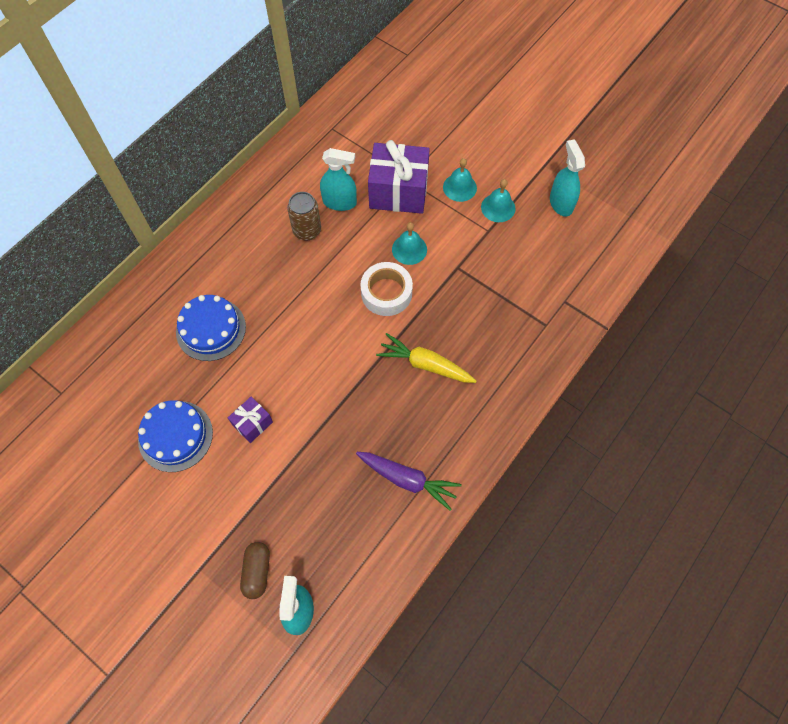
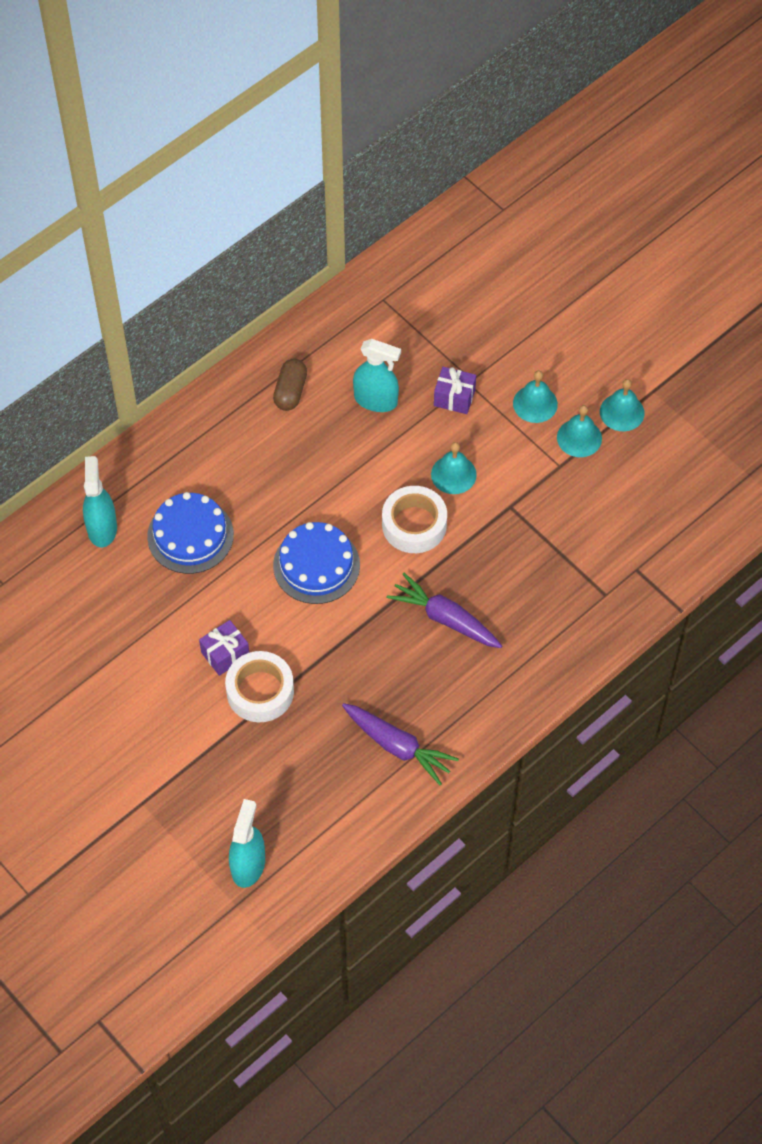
camera: 10 degrees right, 5 degrees down
blue cake [138,400,213,472] -> blue cake moved to [273,522,360,604]
brown capsule [240,542,270,599] -> brown capsule moved to [273,359,307,411]
brown can [287,192,321,241] -> none
purple gift [368,140,430,214] -> purple gift [434,367,476,414], size x0.50
yellow carrot [376,333,476,383] -> purple carrot [387,573,502,648]
turquoise spray bottle [550,139,585,217] -> turquoise spray bottle moved to [83,456,117,548]
none -> white tape [225,651,294,722]
none -> turquoise bell [600,379,645,431]

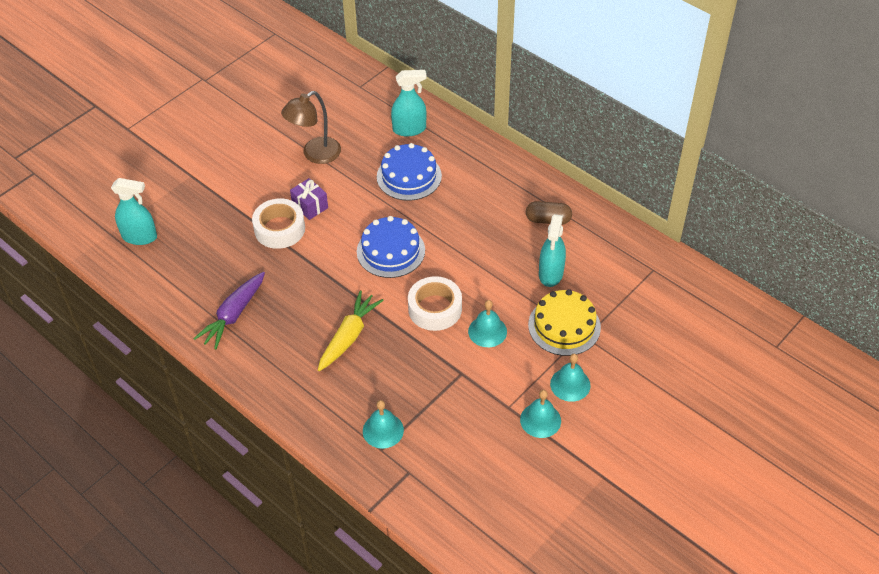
camera: 85 degrees right, 10 degrees down
purple carrot [387,573,502,648] -> yellow carrot [318,290,384,371]
purple gift [434,367,476,414] -> yellow cake [528,289,601,356]
turquoise bell [600,379,645,431] -> turquoise bell moved to [363,400,404,449]
none -> brown lamp [281,91,341,164]

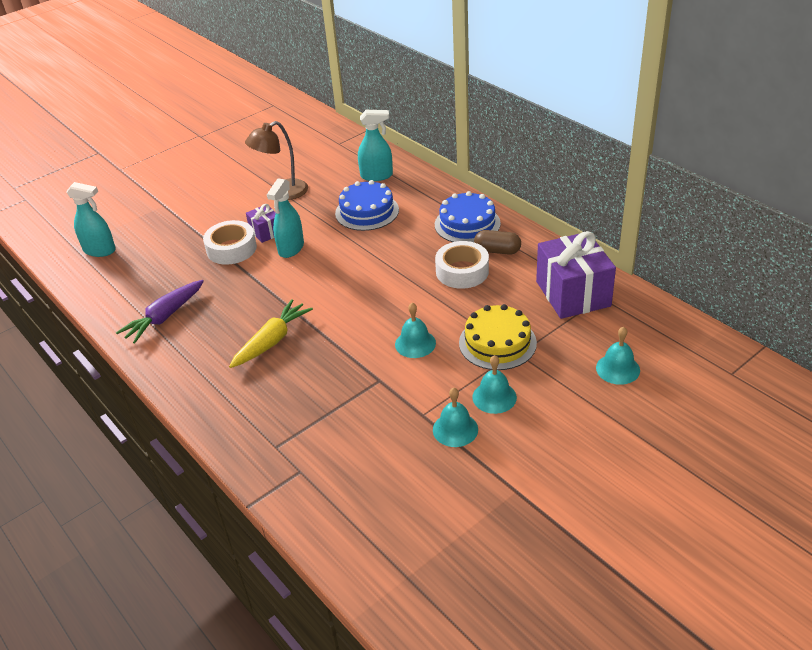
camera: 10 degrees right, 10 degrees down
blue cake [357,216,425,278] -> blue cake moved to [435,191,501,242]
turquoise bell [363,400,404,449] -> turquoise bell moved to [596,327,640,385]
white tape [408,276,462,331] -> white tape moved to [435,241,489,289]
turquoise spray bottle [539,214,566,287] -> turquoise spray bottle moved to [267,178,304,258]
none -> purple gift [536,231,616,319]

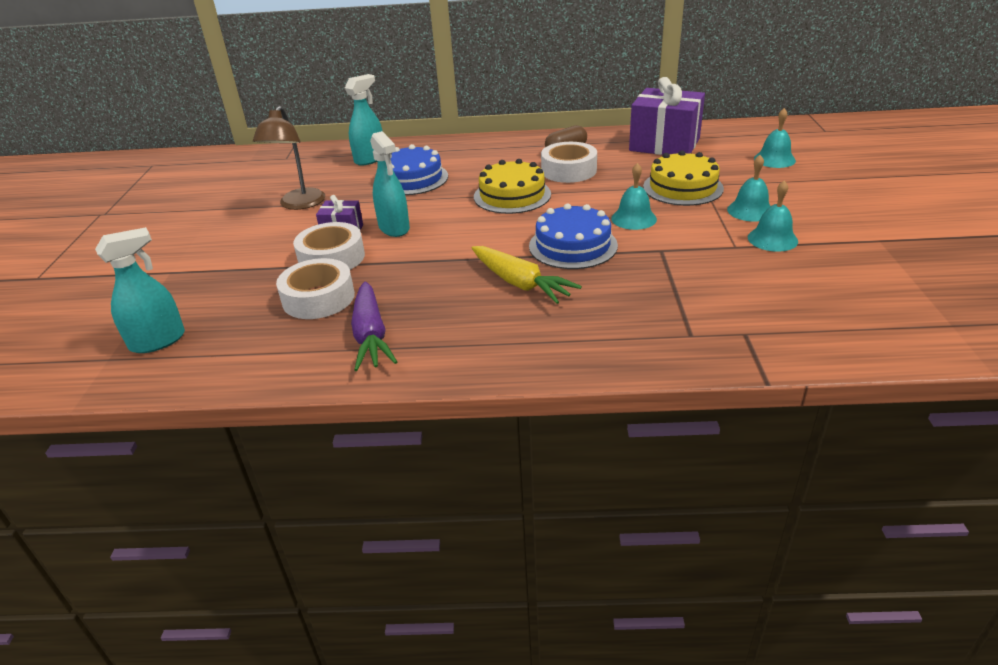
camera: 50 degrees left, 5 degrees down
yellow carrot [229,299,313,368] -> yellow carrot turned 150 degrees clockwise [472,246,582,304]
blue cake [435,191,501,242] -> blue cake moved to [529,204,618,269]
none -> white tape [276,258,355,319]
none -> yellow cake [474,159,551,214]

